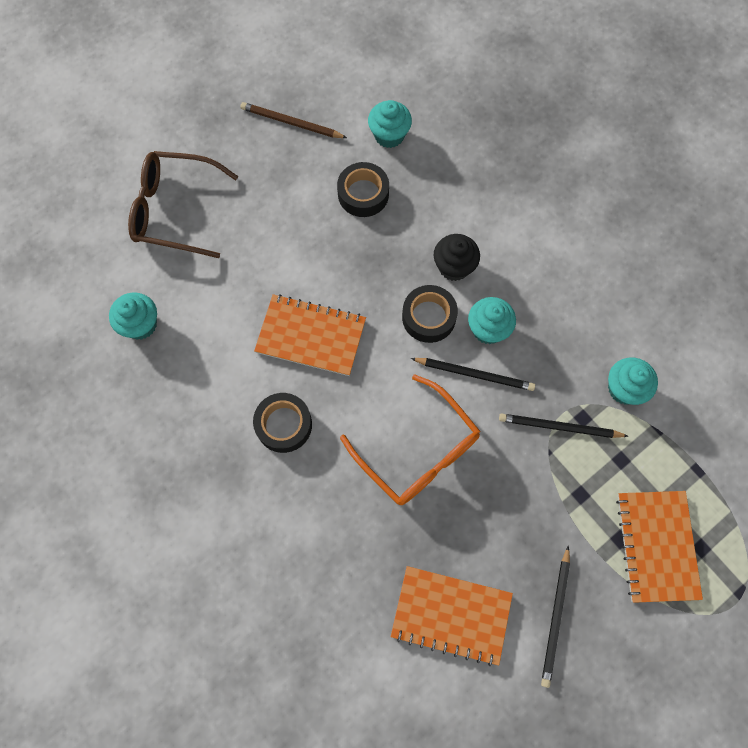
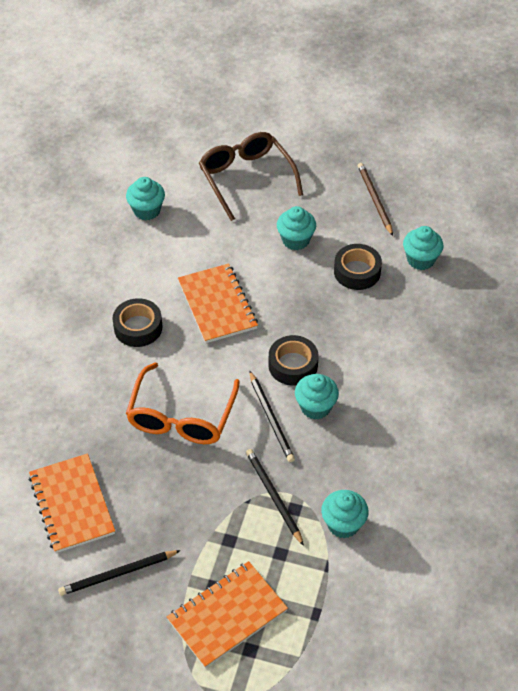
camera: 55 degrees right, 20 degrees down
black cupcake [434,234,480,281] -> none
none -> turquoise cupcake [277,206,316,250]

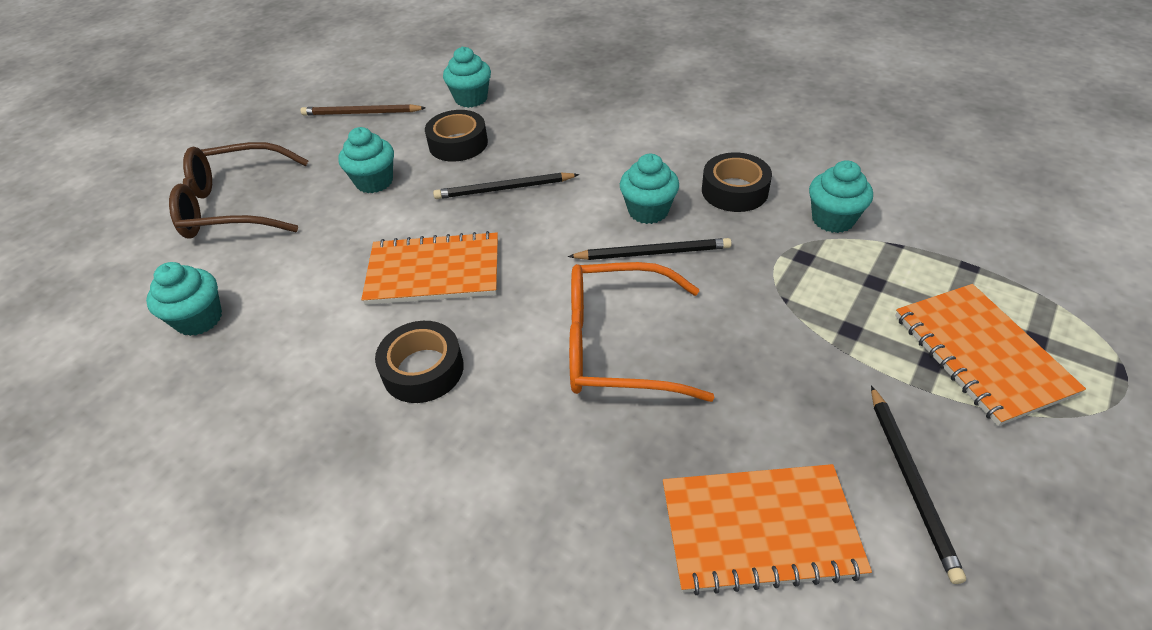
camera: 70 degrees left, 5 degrees down
orange glasses [126,362,240,444] -> orange glasses turned 150 degrees clockwise [569,262,715,402]
black pencil [246,449,304,546] -> black pencil moved to [433,173,579,199]
black tape [269,335,318,385] -> black tape moved to [702,152,772,212]

